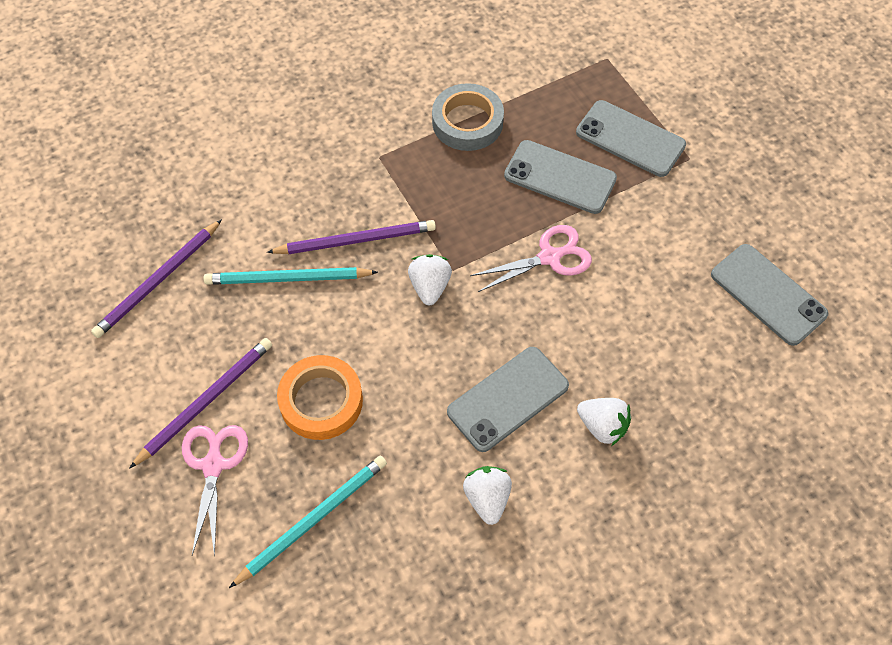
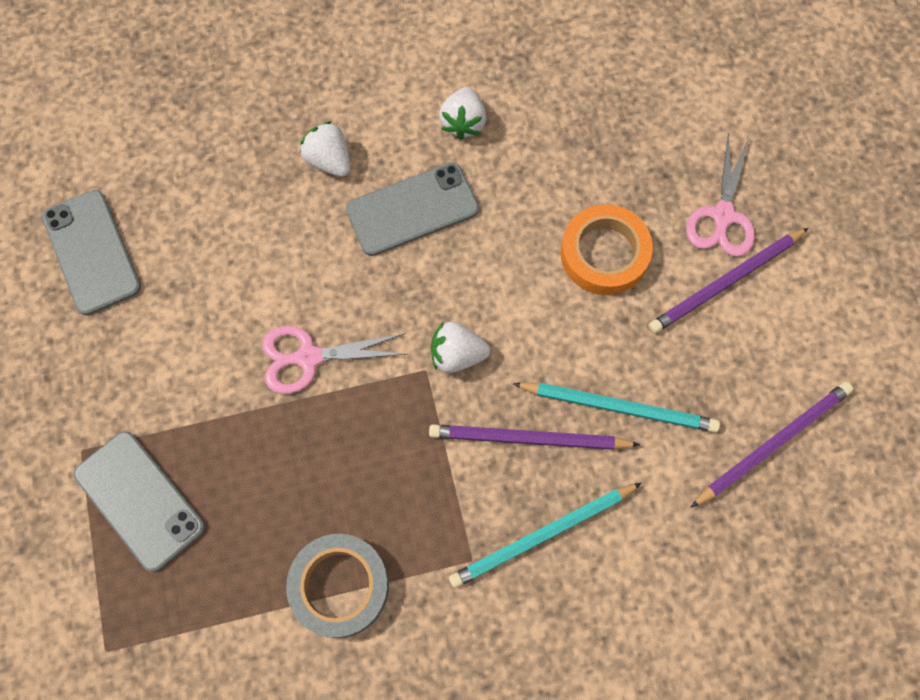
camera: 165 degrees left, 10 degrees up
turquoise pencil [229,455,387,588] -> turquoise pencil moved to [449,483,642,588]
white strawberry [408,254,452,305] -> white strawberry turned 75 degrees clockwise [431,321,491,373]
grey phone [504,140,617,214] -> none

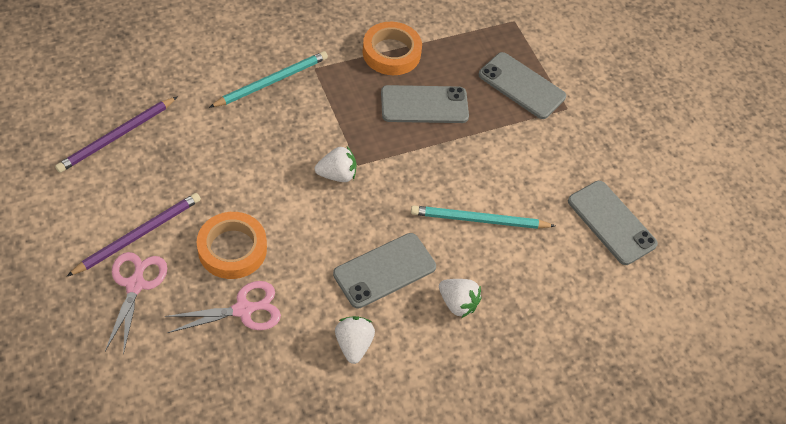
camera: 165 degrees right, 15 degrees down
pink scissors [262,326,407,394] -> pink scissors moved to [165,281,281,333]
grey tape [286,534,389,638] -> orange tape [362,22,422,75]
purple pencil [429,424,640,450] -> none
turquoise pencil [513,382,720,432] -> turquoise pencil moved to [411,205,555,229]
none -> grey phone [381,85,469,123]

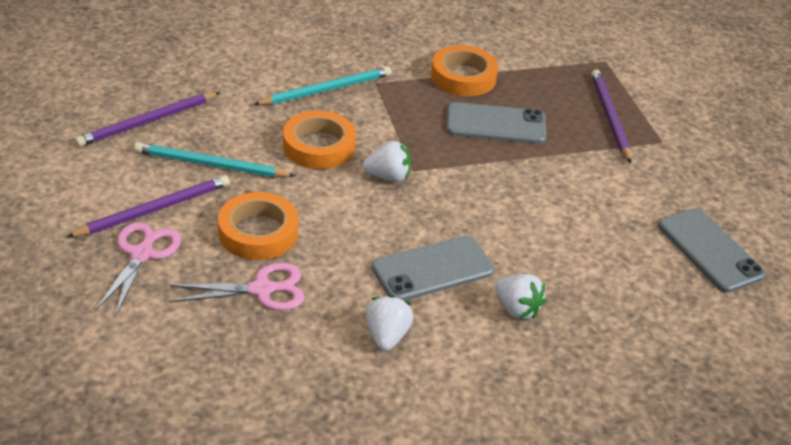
camera: 10 degrees right, 15 degrees down
turquoise pencil [411,205,555,229] -> turquoise pencil moved to [134,142,295,178]
grey phone [478,52,566,119] -> purple pencil [592,70,631,164]
none -> orange tape [283,111,356,169]

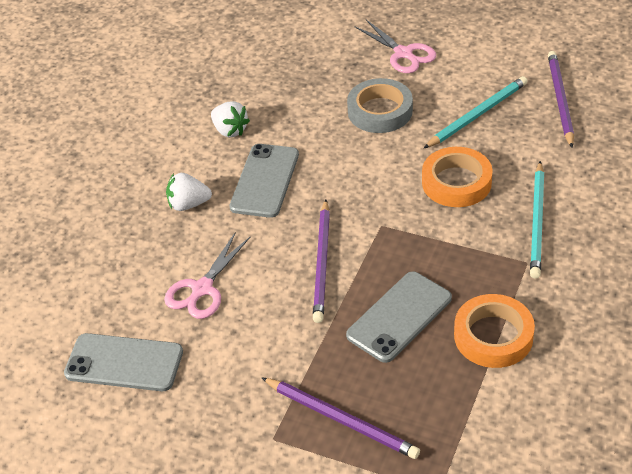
camera: 135 degrees right, 5 degrees up
purple pencil [67,175,230,237] -> purple pencil moved to [313,199,330,323]
pink scissors [169,263,304,311] -> pink scissors moved to [164,232,251,319]
orange tape [218,192,299,260] -> grey tape [347,78,413,133]
white strawberry [363,141,411,182] -> none

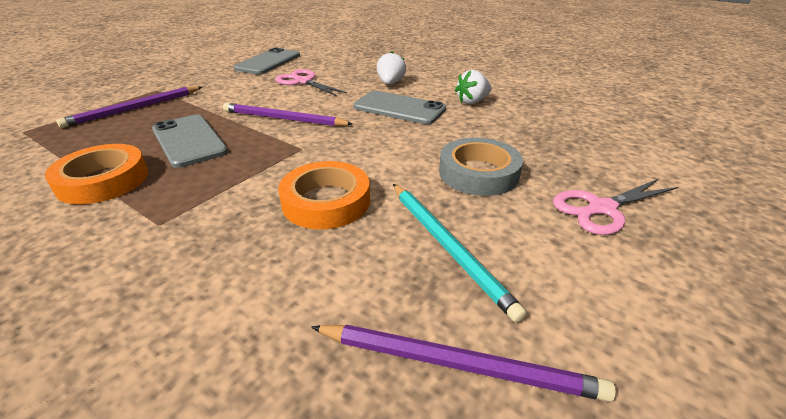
camera: 100 degrees right, 10 degrees down
turquoise pencil [530,161,545,279] -> none

